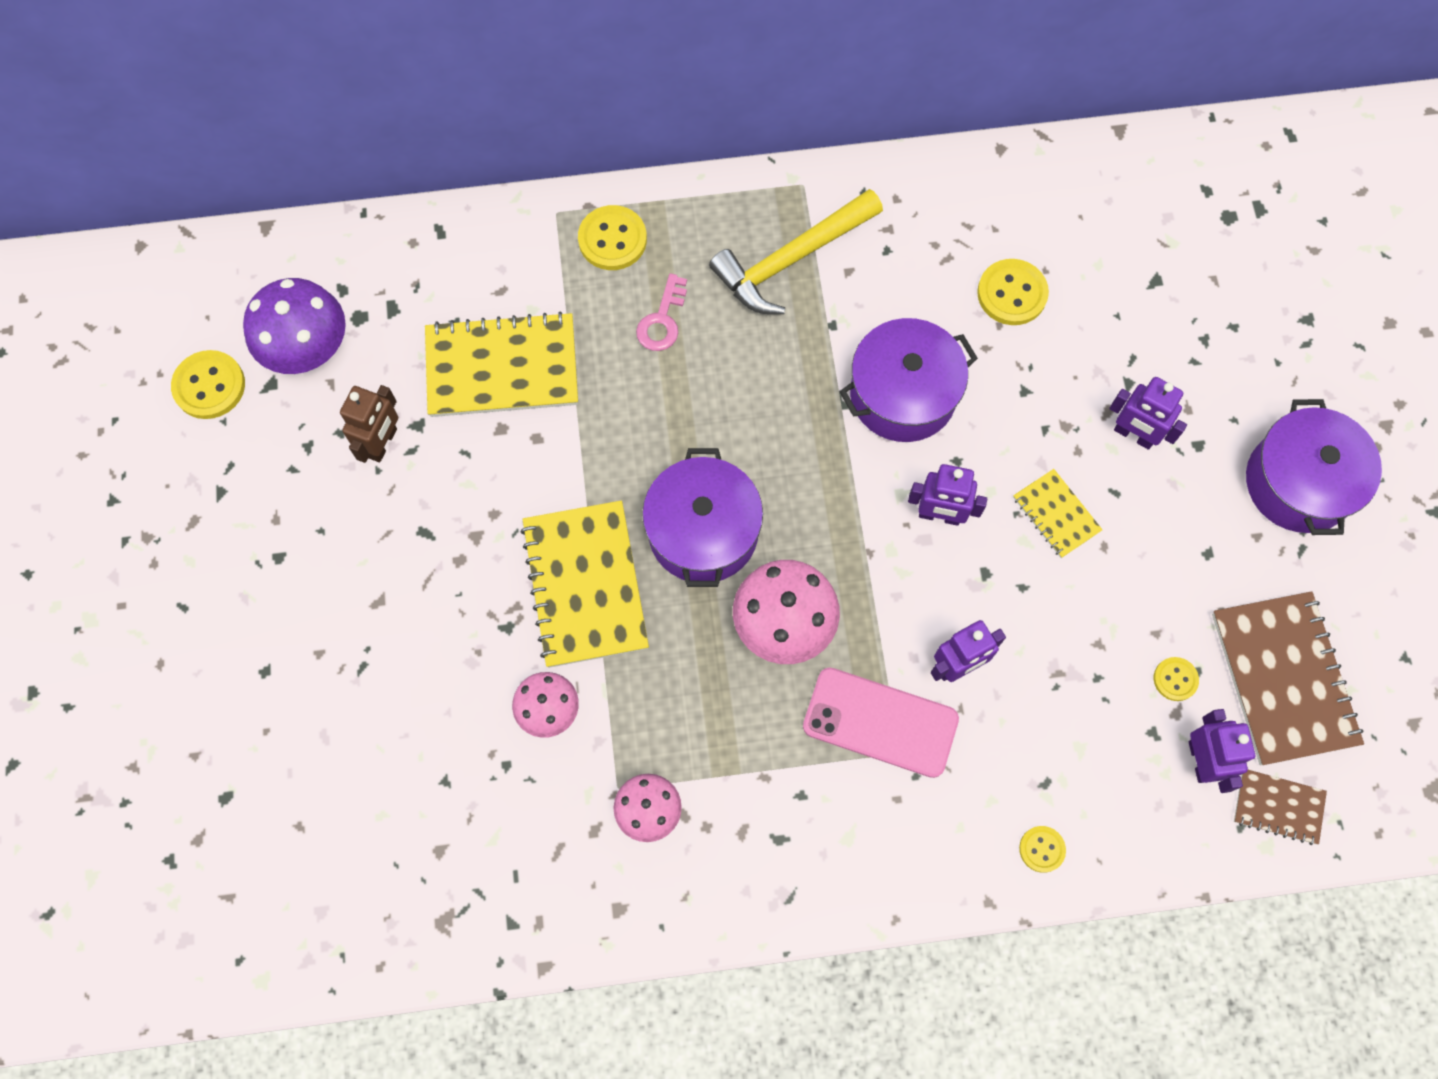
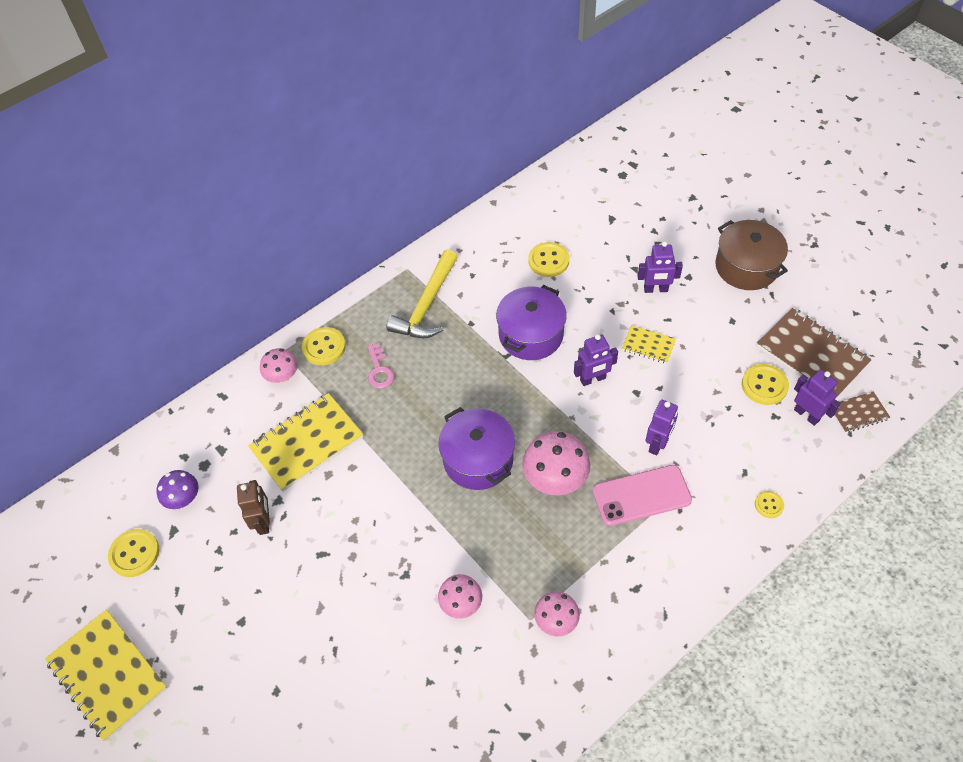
camera: 30 degrees left, 15 degrees down
purple mushroom [243,278,346,374] -> purple mushroom [156,470,199,509], size x0.62
yellow notebook [521,500,649,668] -> yellow notebook moved to [45,609,167,741]
yellow button [1154,657,1199,701] -> yellow button [742,364,789,405], size x1.73
purple pot [1246,399,1382,535] -> brown pot [715,220,788,290]
none -> pink mushroom [260,348,298,383]

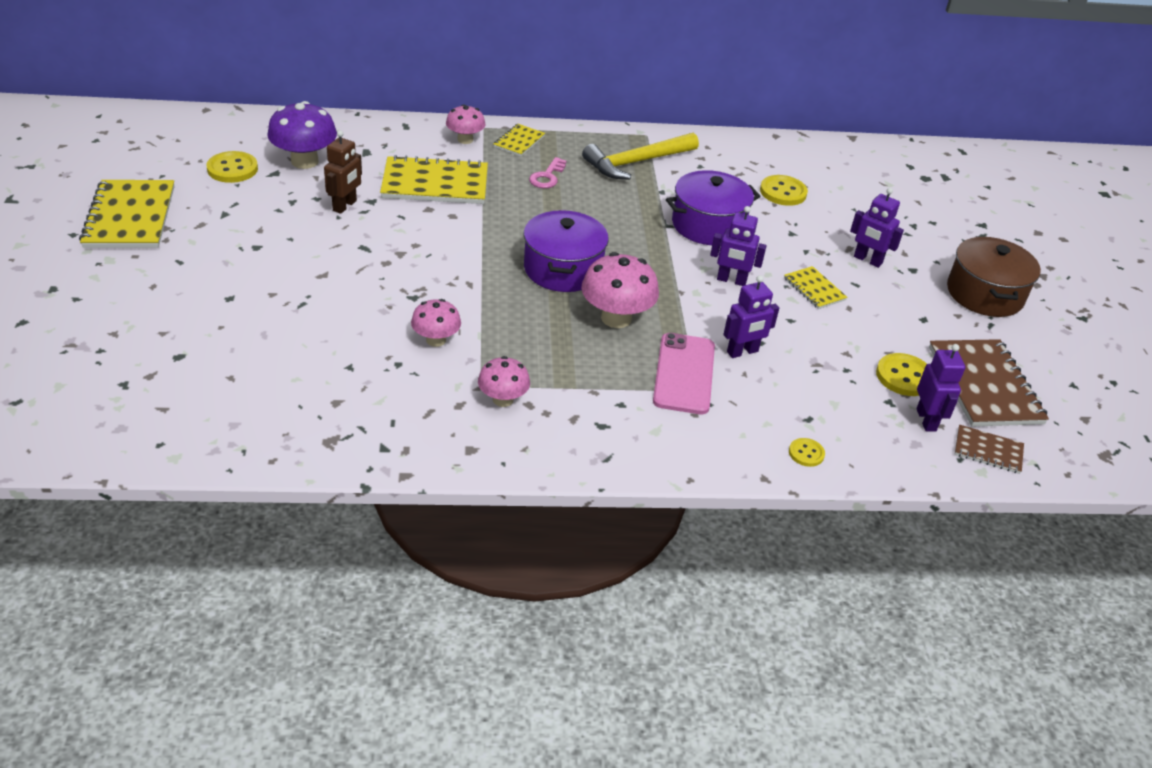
camera: 30 degrees right, 15 degrees down
purple mushroom [156,470,199,509] -> purple mushroom [267,101,337,169], size x1.62
yellow button [302,327,346,365] -> yellow notebook [494,124,545,156]
pink phone [592,465,692,526] -> pink phone turned 75 degrees clockwise [653,333,715,414]

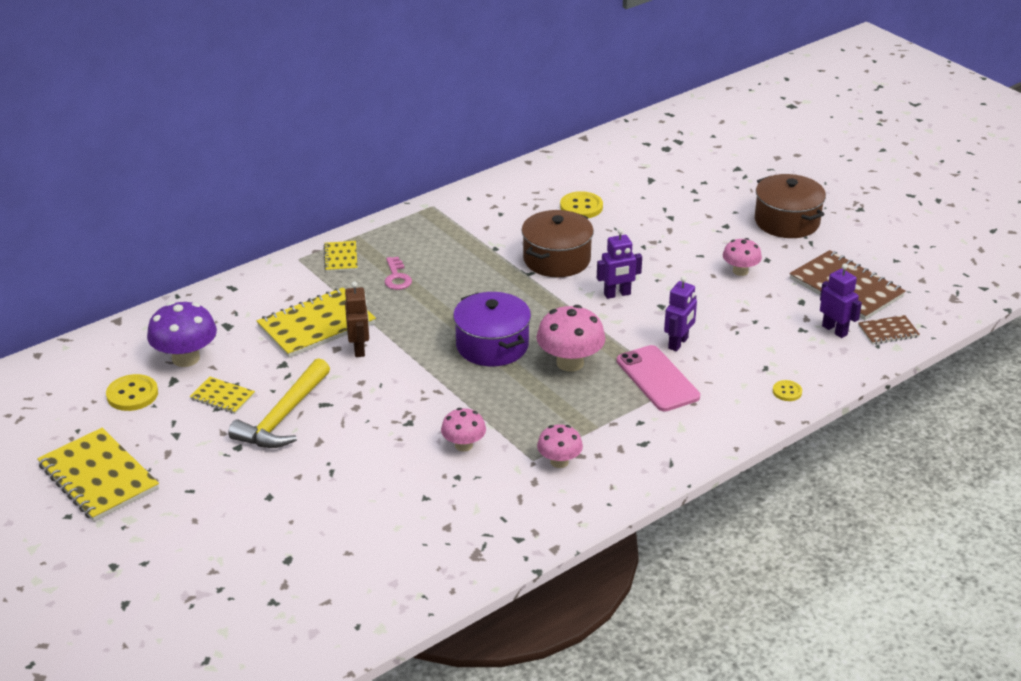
camera: 30 degrees left, 5 degrees down
brown robot [324,130,362,214] -> brown robot moved to [345,281,369,357]
pink mushroom [446,104,485,144] -> pink mushroom moved to [723,238,762,276]
yellow hammer [582,133,699,180] -> yellow hammer moved to [228,358,330,448]
purple pot [666,170,760,245] -> brown pot [521,210,594,277]
yellow notebook [784,266,848,309] -> yellow notebook moved to [189,377,255,414]
purple robot [850,188,904,268] -> none
yellow button [876,353,927,396] -> none

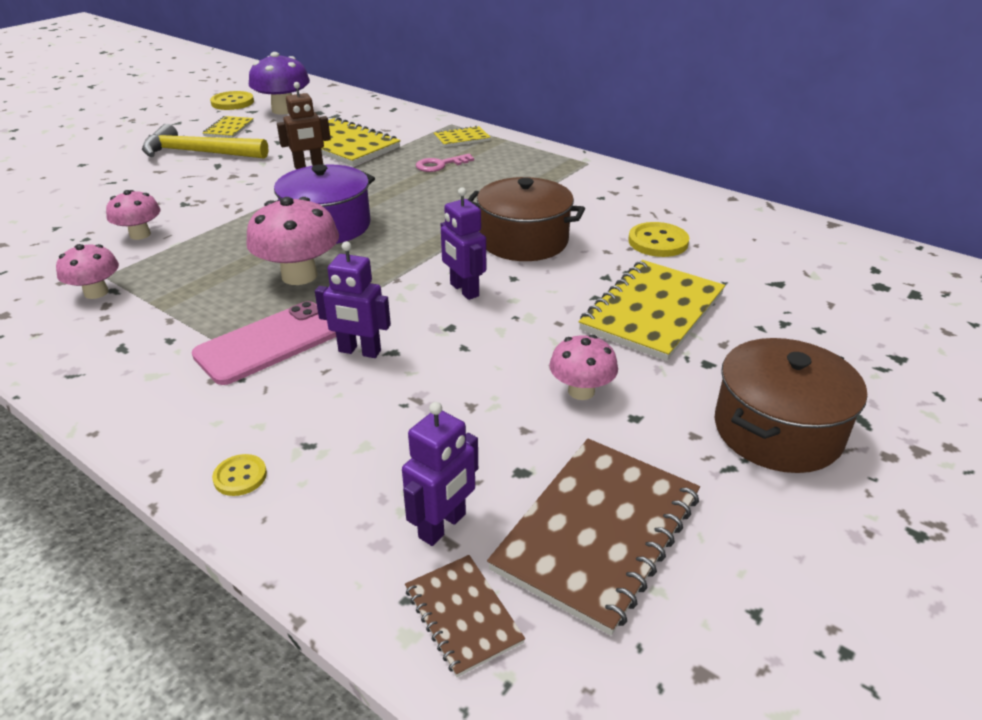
camera: 75 degrees right, 0 degrees up
yellow notebook [37,428,159,522] -> yellow notebook moved to [579,260,725,361]

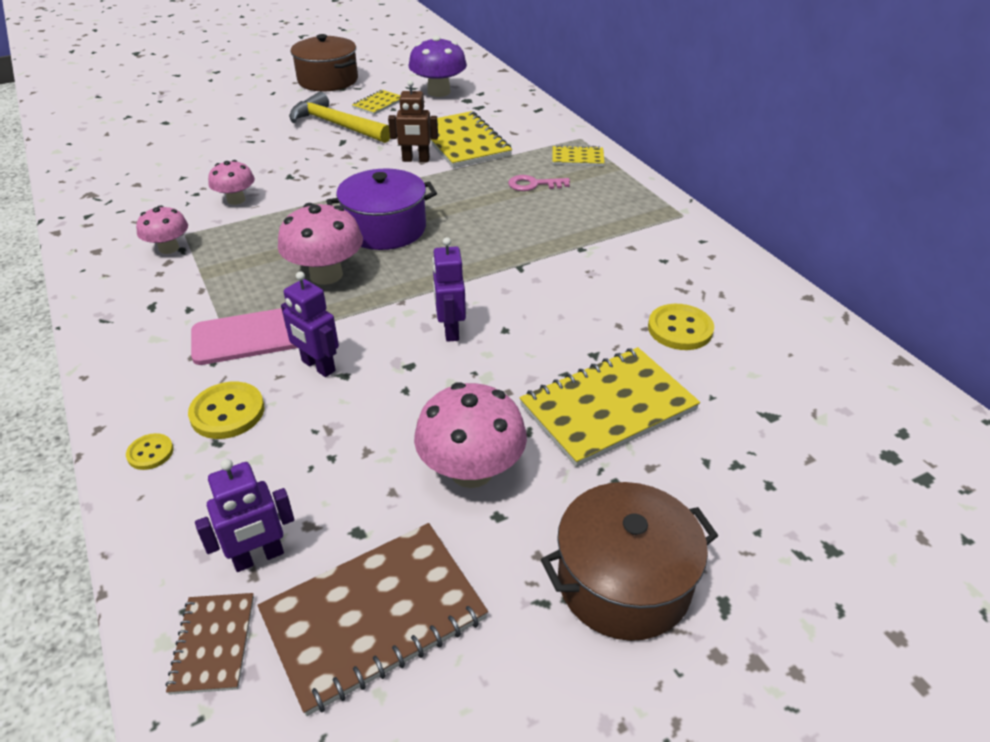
camera: 25 degrees right, 5 degrees up
yellow button [210,91,254,110] -> yellow button moved to [188,382,264,439]
brown pot [467,177,585,261] -> brown pot moved to [291,34,358,91]
pink mushroom [549,335,618,400] -> pink mushroom [414,382,527,488], size x1.62

